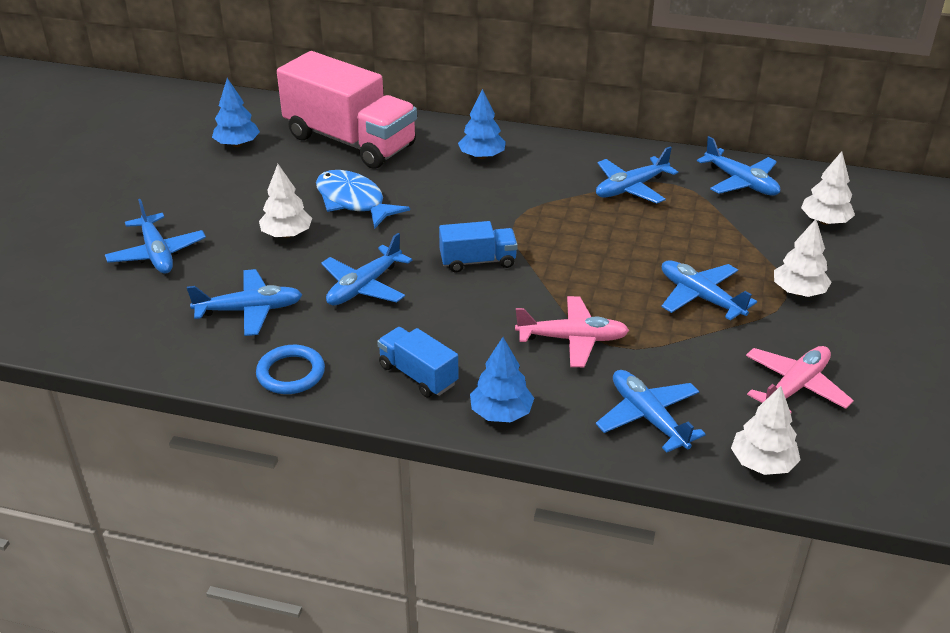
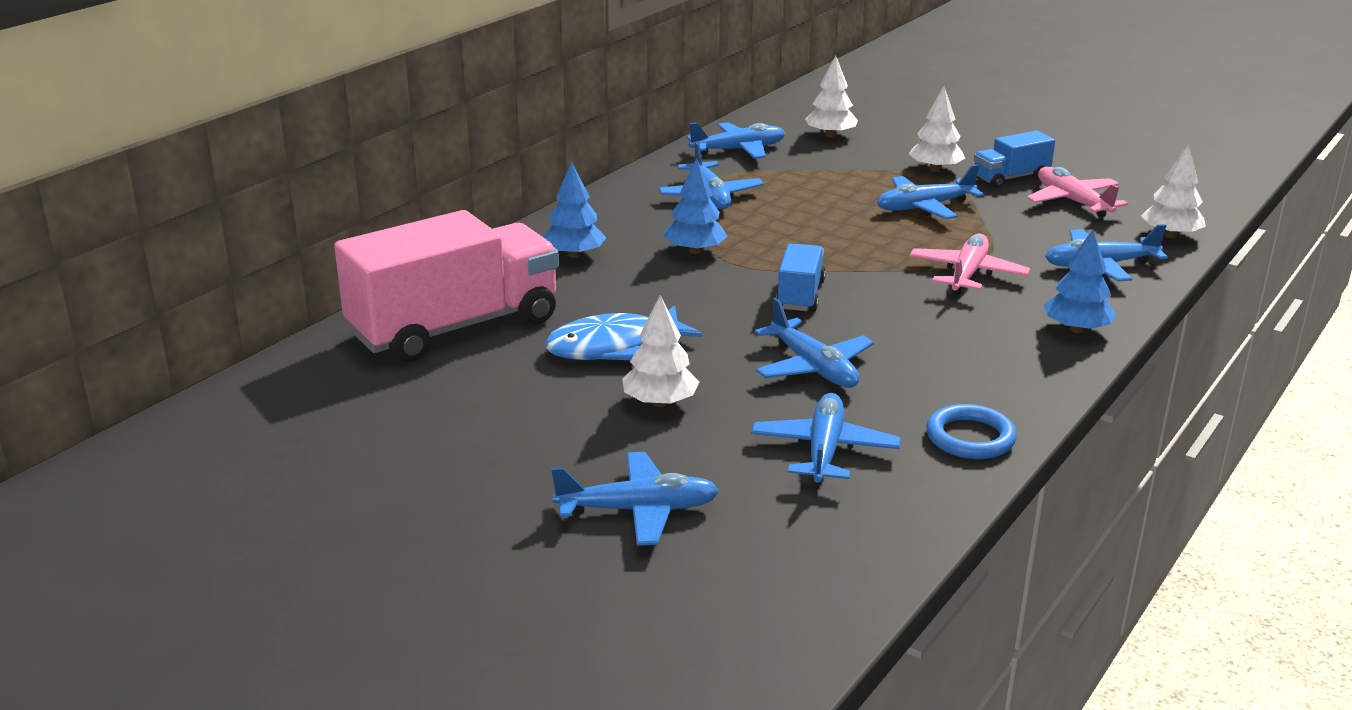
camera: 70 degrees left, 10 degrees down
blue tree [212,78,260,147] -> blue tree moved to [664,158,728,254]
blue truck [377,327,459,397] -> blue truck moved to [974,130,1055,188]

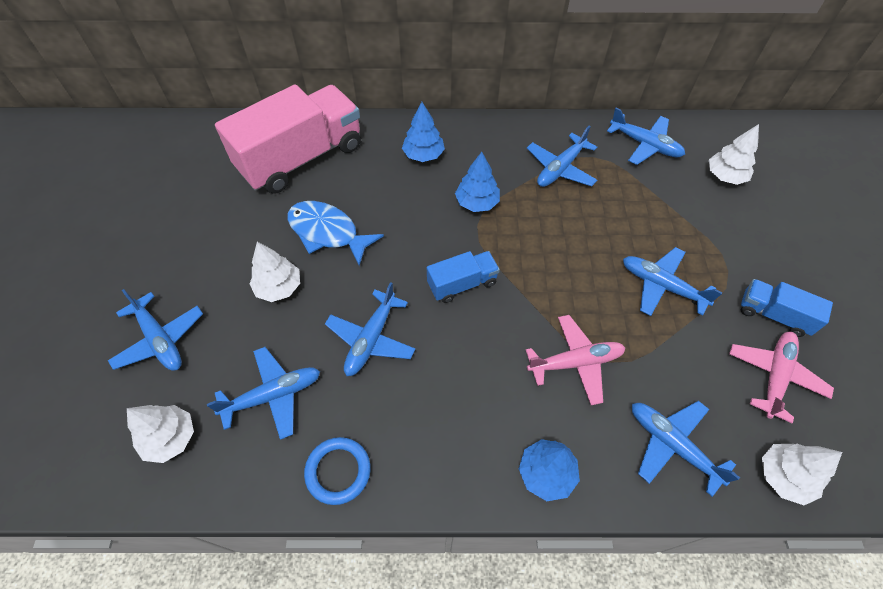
camera: 55 degrees right, 30 degrees up
pink truck [334,210,559,362] -> pink truck turned 60 degrees counterclockwise [215,84,361,193]
white tree [909,86,965,172] -> white tree moved to [127,405,194,463]

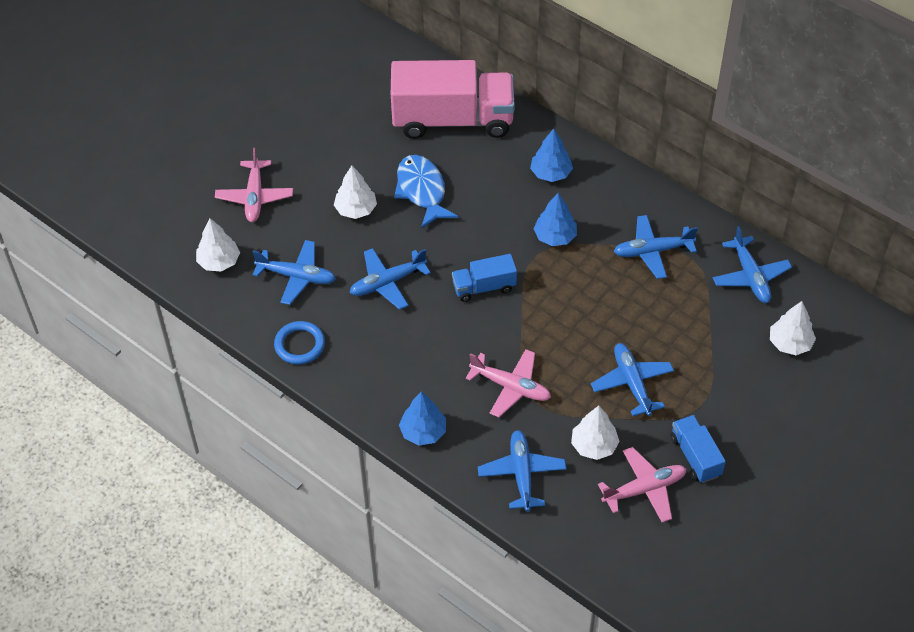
camera: 40 degrees right, 5 degrees down
blue plane [108,289,203,371] -> pink plane [215,148,293,222]
blue truck [427,251,500,303] -> blue truck turned 150 degrees clockwise [452,254,517,302]
white tree [762,444,842,505] -> white tree moved to [571,406,620,460]

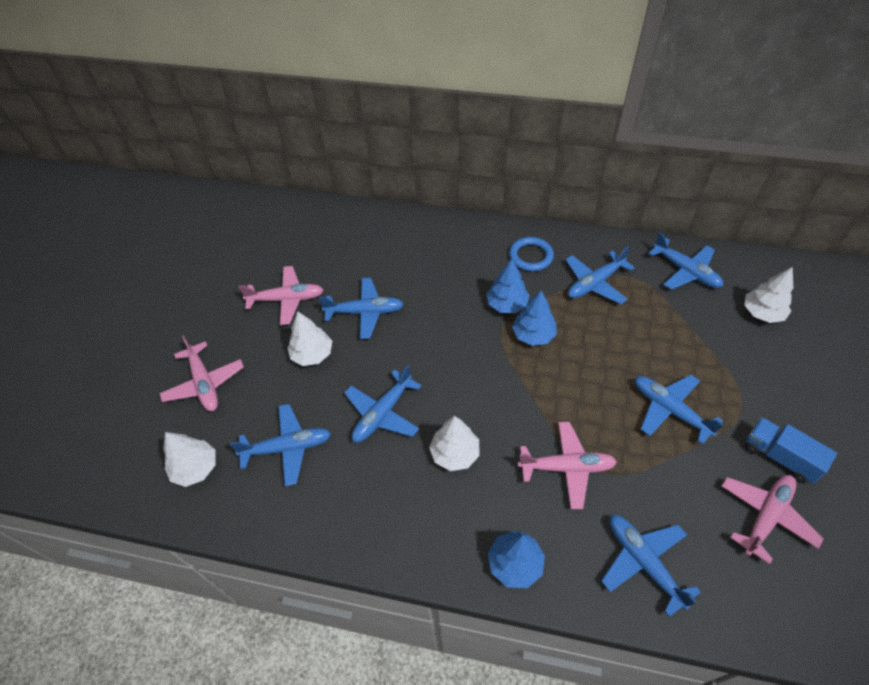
camera: 25 degrees left, 0 degrees up
blue ring [274,321,325,364] -> blue ring moved to [509,237,554,271]
pink truck [391,60,515,139] -> none
blue fish [394,155,458,229] -> blue plane [319,278,404,339]
blue truck [452,254,517,302] -> none
blue tree [530,128,573,182] -> blue tree moved to [512,291,557,346]
white tree [571,406,620,460] -> white tree moved to [429,416,480,471]
none -> pink plane [239,266,324,325]

